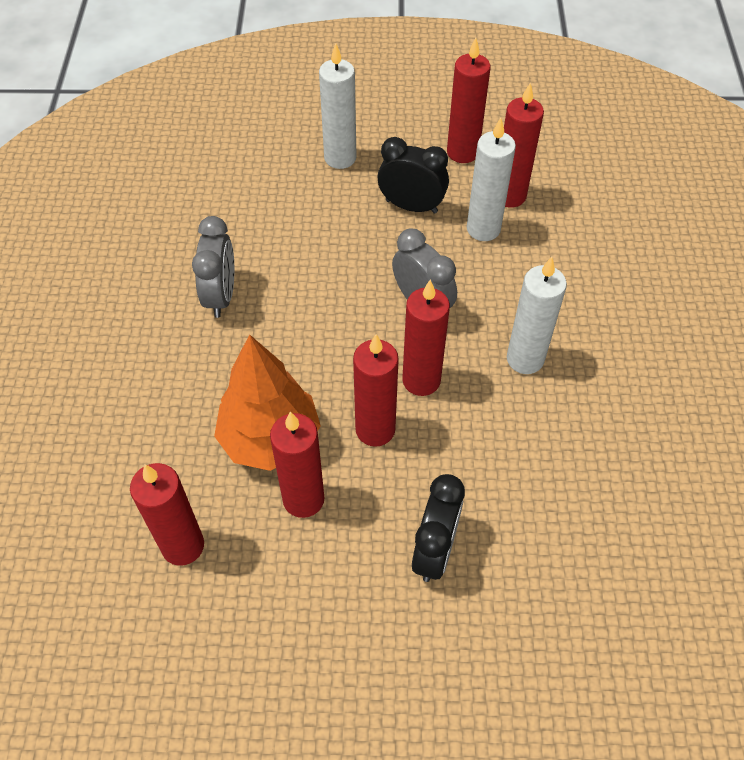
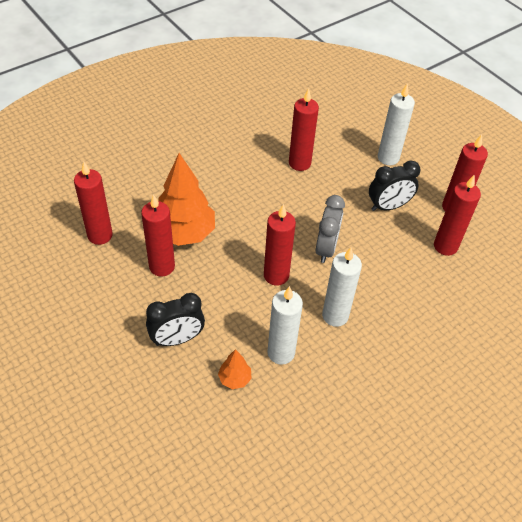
camera: 50 degrees right, 5 degrees down
grey clock [192,216,234,318] -> none
red candle [353,334,399,447] -> red candle moved to [289,88,319,171]
black clock [378,137,449,214] -> black clock turned 90 degrees clockwise [369,161,420,211]
white candle [467,118,516,241] -> white candle moved to [267,286,303,365]
none -> orange tree [218,349,252,389]

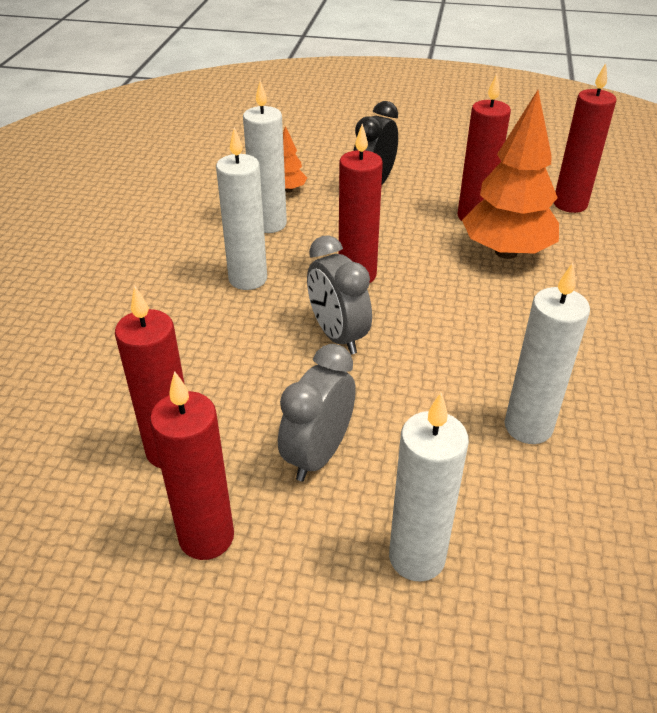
camera: 140 degrees right, 10 degrees down
red candle [289,88,319,171] -> white candle [504,263,590,444]
black clock [369,161,420,211] -> grey clock [278,344,356,481]

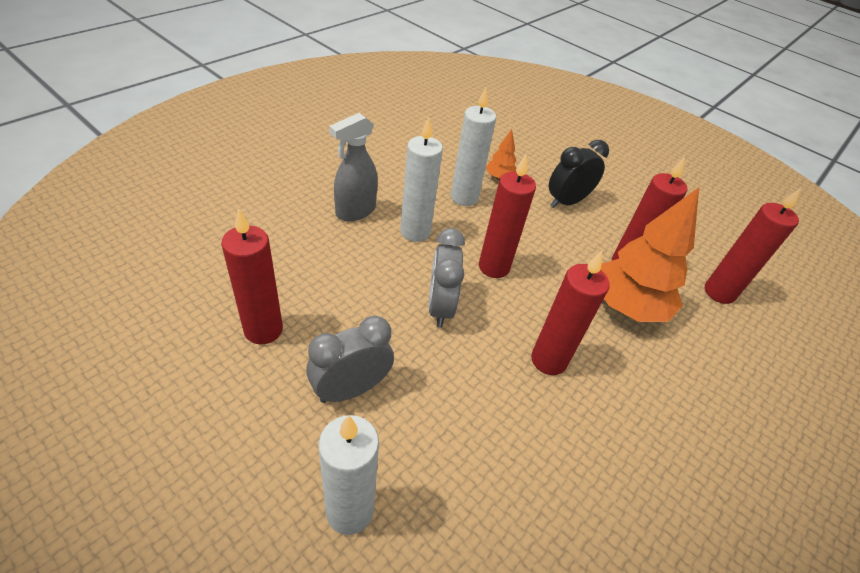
camera: 25 degrees right, 5 degrees up
red candle [150,371,234,560] -> red candle moved to [531,251,610,375]
white candle [504,263,590,444] -> none
none -> grey spray bottle [329,113,378,221]

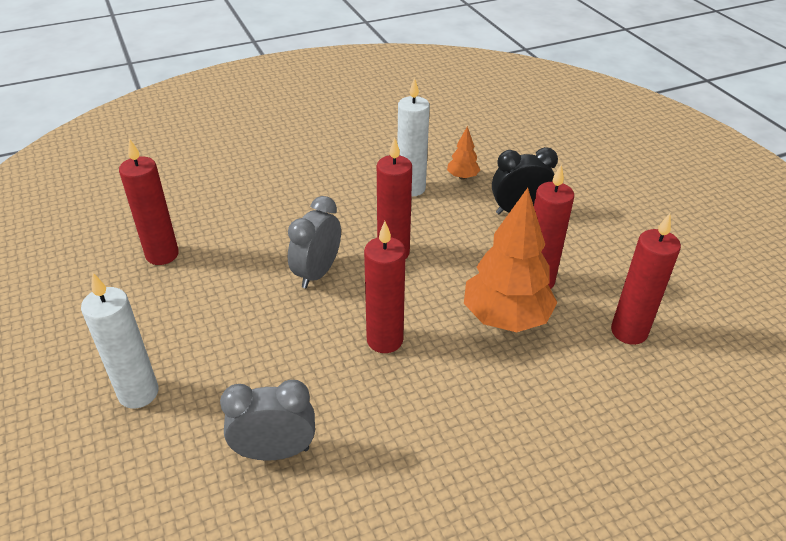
camera: 30 degrees right, 5 degrees down
grey clock [306,316,394,403] -> grey clock moved to [220,380,315,461]
grey spray bottle [329,113,378,221] -> none
white candle [400,117,443,242] -> none

